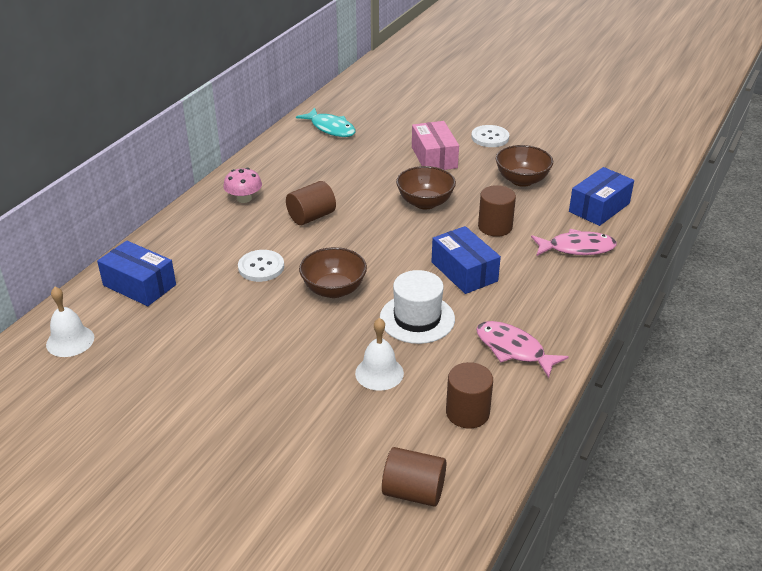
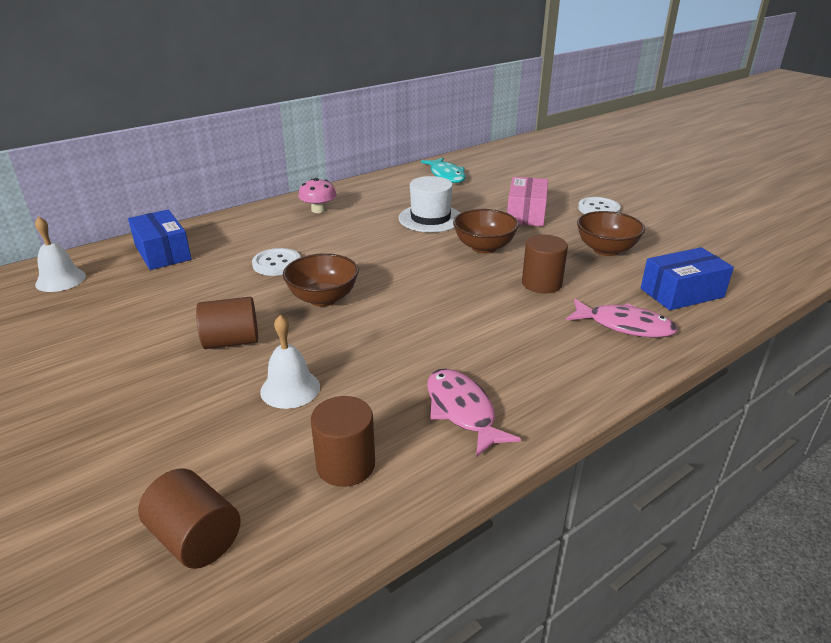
camera: 25 degrees right, 5 degrees down
brown cylinder [286,181,336,225] -> brown cylinder moved to [196,297,258,349]
white hat [380,270,455,344] -> white hat moved to [399,176,460,232]
blue box [431,226,501,294] -> none

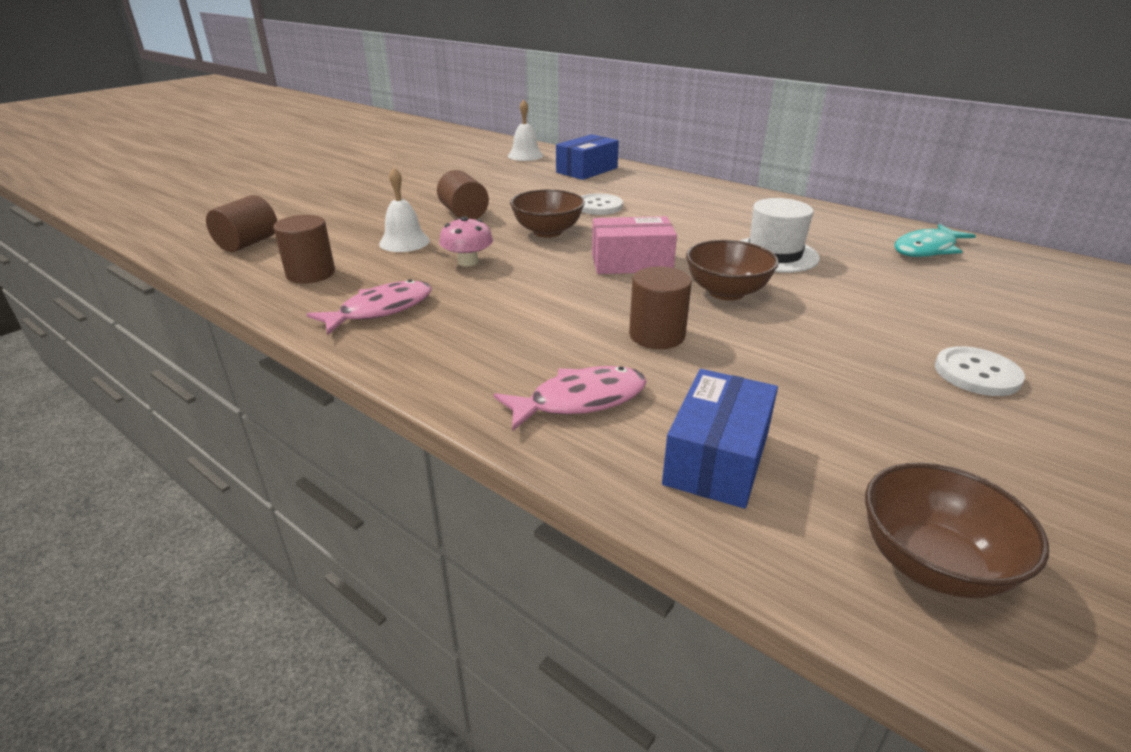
camera: 75 degrees right, 0 degrees up
pink mushroom [298,178,336,213] -> pink mushroom moved to [439,216,493,266]
pink box [507,177,548,226] -> pink box moved to [592,216,677,274]
pink fish [566,299,678,337] -> pink fish turned 120 degrees counterclockwise [493,366,647,431]
brown bowl [577,211,645,256] -> brown bowl moved to [865,463,1049,598]
blue box [641,247,734,310] -> blue box turned 60 degrees clockwise [662,369,778,509]

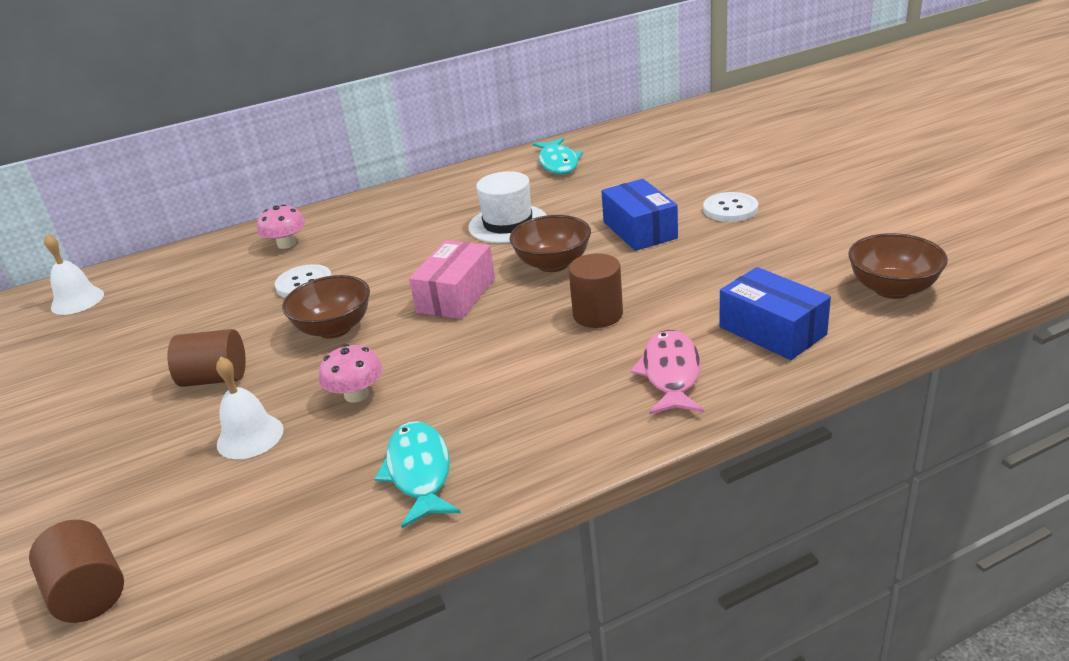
camera: 60 degrees left, 0 degrees up
brown cylinder [273,215,335,283] -> none
pink fish [307,279,432,335] -> turquoise fish [374,421,461,528]
blue box [556,134,619,180] -> blue box moved to [601,179,678,251]
none -> pink mushroom [257,204,305,249]

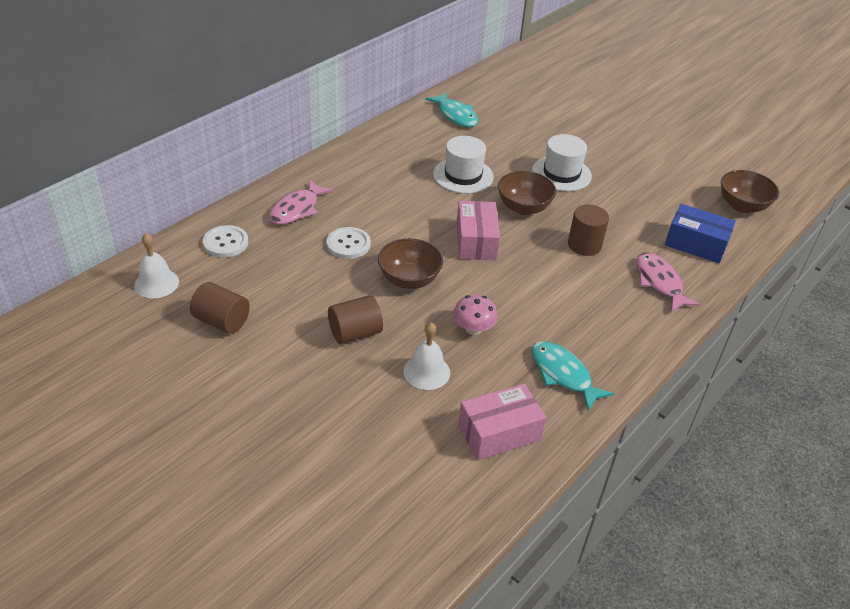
camera: 30 degrees left, 10 degrees up
brown cylinder [29,520,124,623] -> brown cylinder moved to [190,282,250,334]
pink mushroom [257,204,305,249] -> pink fish [269,179,334,224]
blue box [601,179,678,251] -> white hat [532,134,592,191]
white button [703,192,758,222] -> white button moved to [203,225,248,258]
none -> pink box [458,384,546,460]

